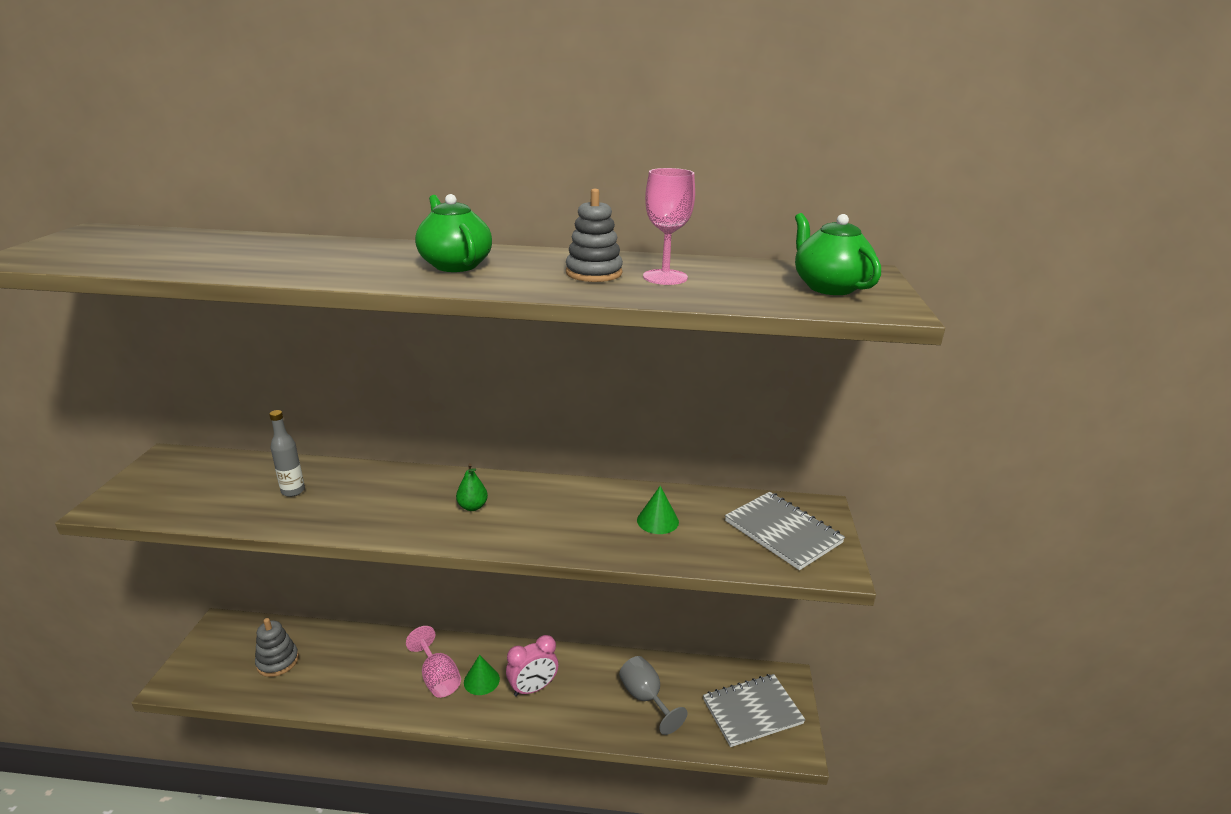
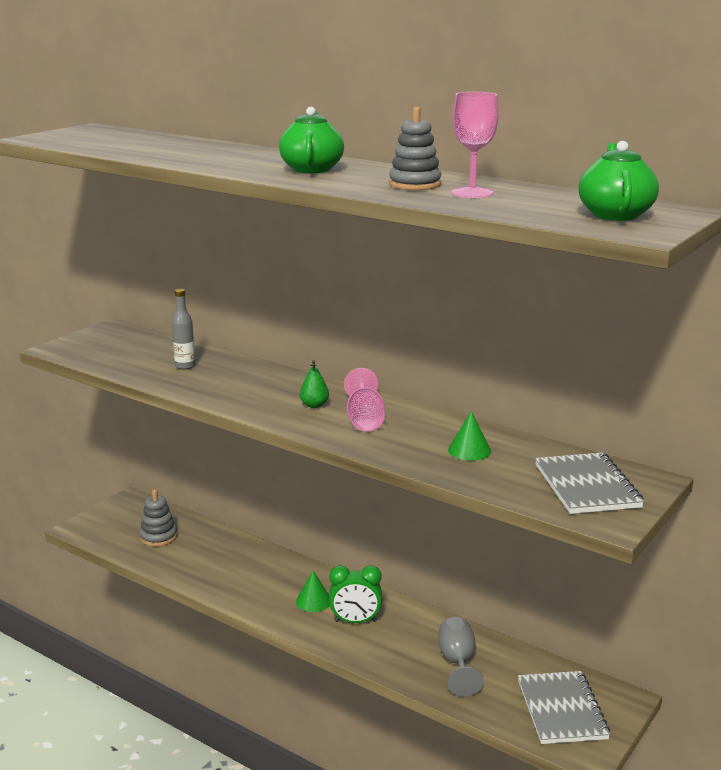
camera: 30 degrees right, 5 degrees down
pink goblet [406,626,461,698] -> pink goblet moved to [344,368,385,431]
pink clock [506,635,558,697] -> green clock [329,565,382,623]
grey notebook [703,674,805,747] -> grey notebook turned 75 degrees clockwise [518,671,610,744]

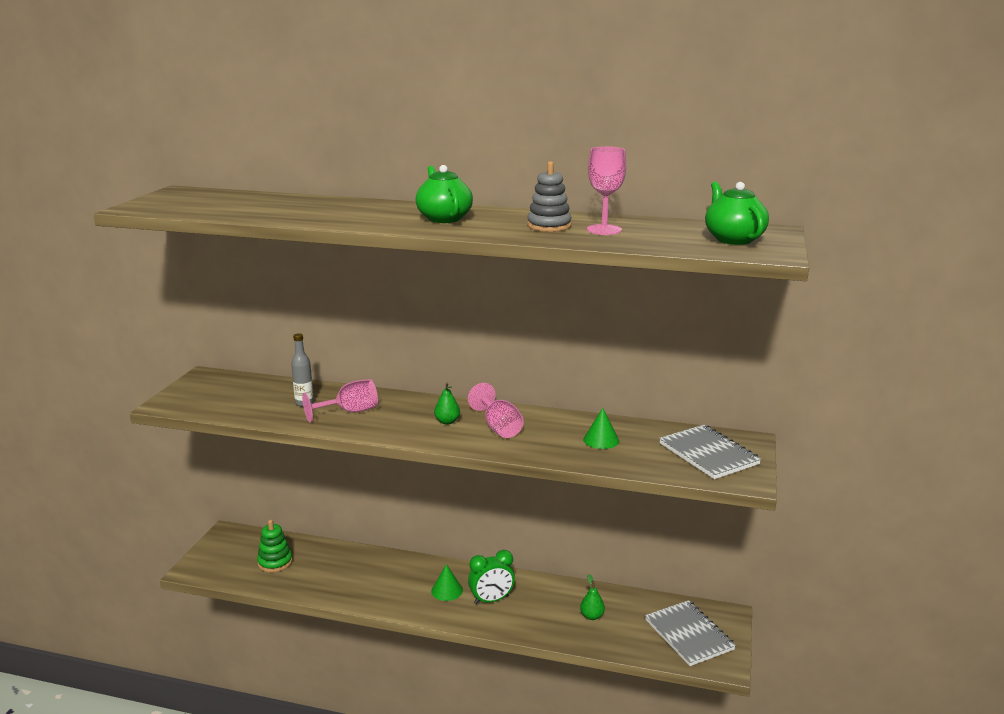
camera: 20 degrees left, 0 degrees up
grey stacking toy [140,490,177,547] -> green stacking toy [257,520,293,572]
grey goblet [438,617,484,697] -> green pear [580,574,605,620]
none -> pink goblet [302,379,378,423]

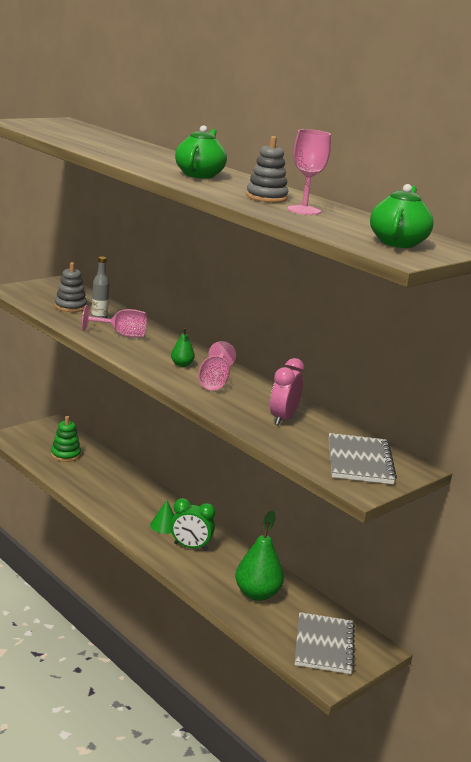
camera: 30 degrees right, 0 degrees up
green pear [580,574,605,620] -> green pear [235,511,284,601], size x2.00
green cone [583,408,619,449] -> pink clock [270,358,305,426]
none -> grey stacking toy [55,262,87,312]

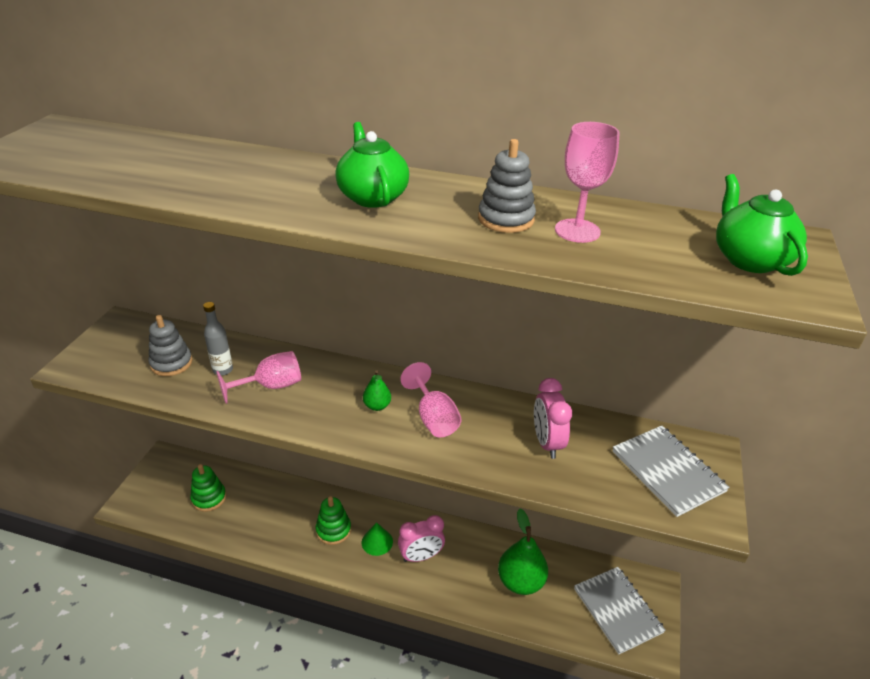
camera: 30 degrees left, 15 degrees up
green clock [171,498,215,550] -> pink clock [398,515,445,562]
none -> green stacking toy [316,496,351,545]

